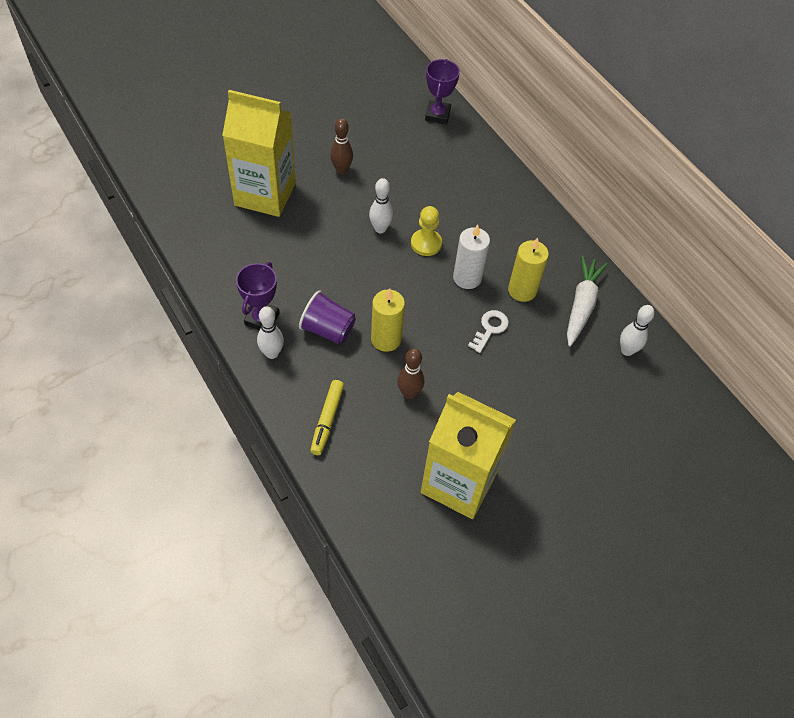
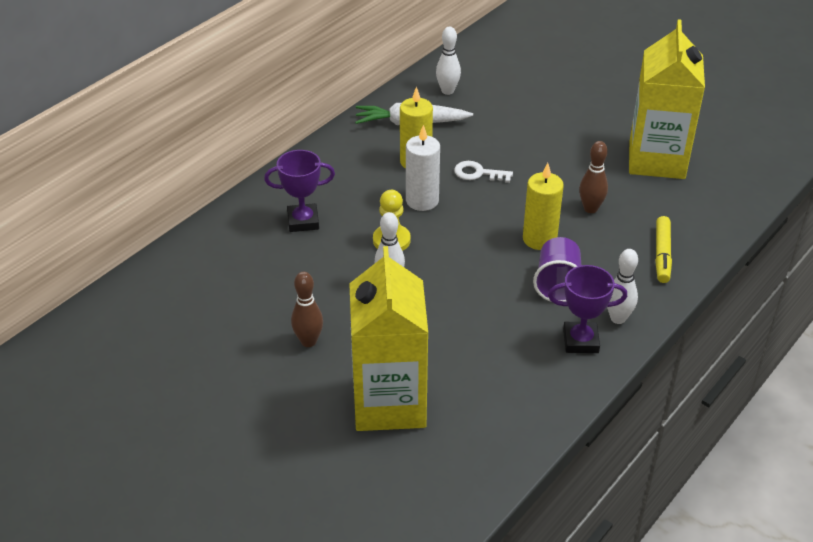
camera: 105 degrees left, 15 degrees down
yellow marker [310,380,344,455] -> yellow marker turned 105 degrees clockwise [655,216,672,283]
purple trophy [425,59,460,125] -> purple trophy moved to [264,150,335,232]

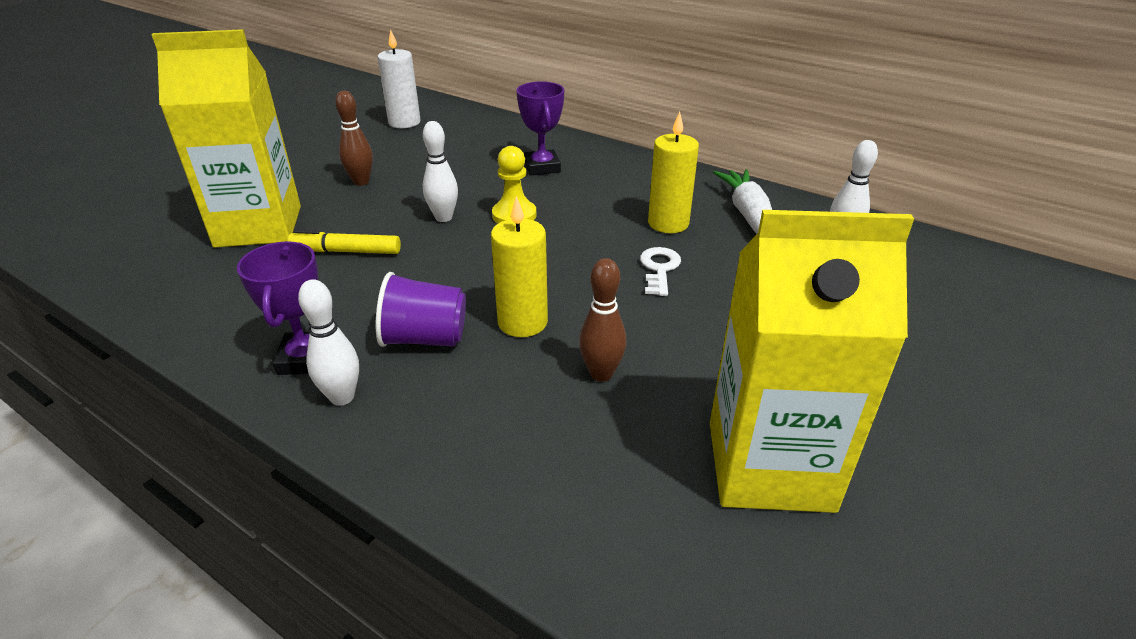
camera: 85 degrees right, 5 degrees down
white candle [406,125,440,211] -> white candle moved to [377,29,421,128]
yellow marker [655,216,672,283] -> yellow marker moved to [288,230,401,254]

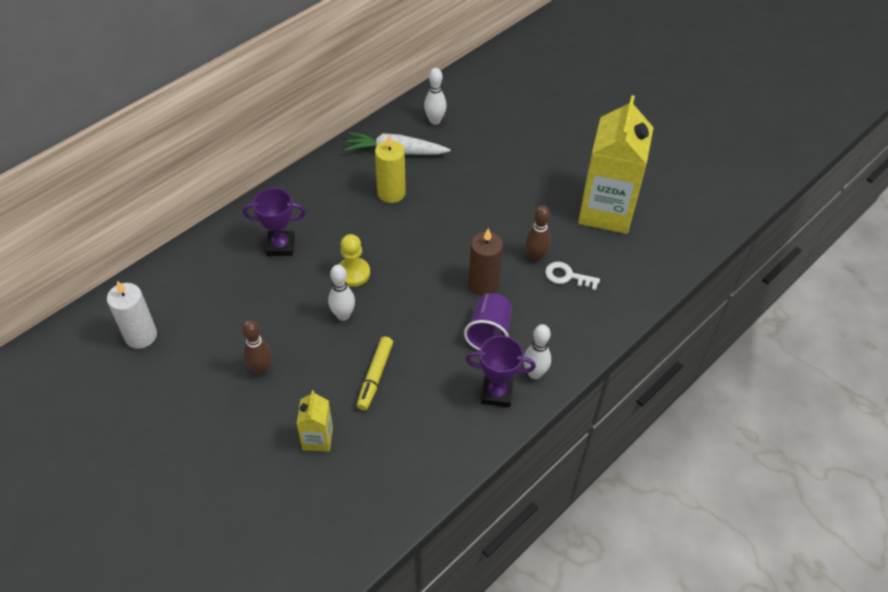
camera: 80 degrees left, 15 degrees up
yellow carton [152,29,301,248] -> yellow carton [297,390,333,452], size x0.46
yellow candle [491,196,548,337] -> brown candle [468,228,503,296]
white key [640,247,681,296] -> white key moved to [545,262,600,290]

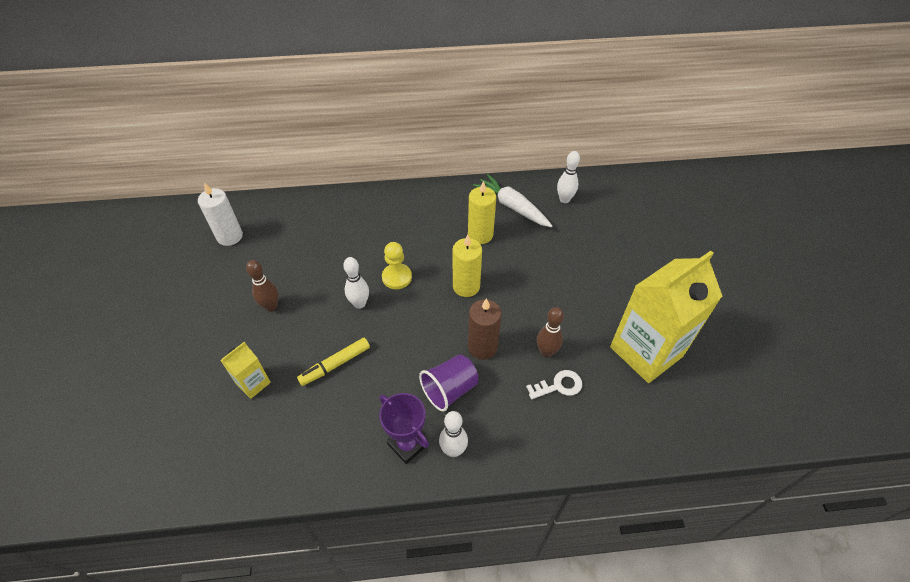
camera: 40 degrees right, 0 degrees up
purple trophy [243,188,306,256] -> none
white key [545,262,600,290] -> white key turned 105 degrees clockwise [526,370,582,399]
none -> yellow candle [453,235,482,297]

